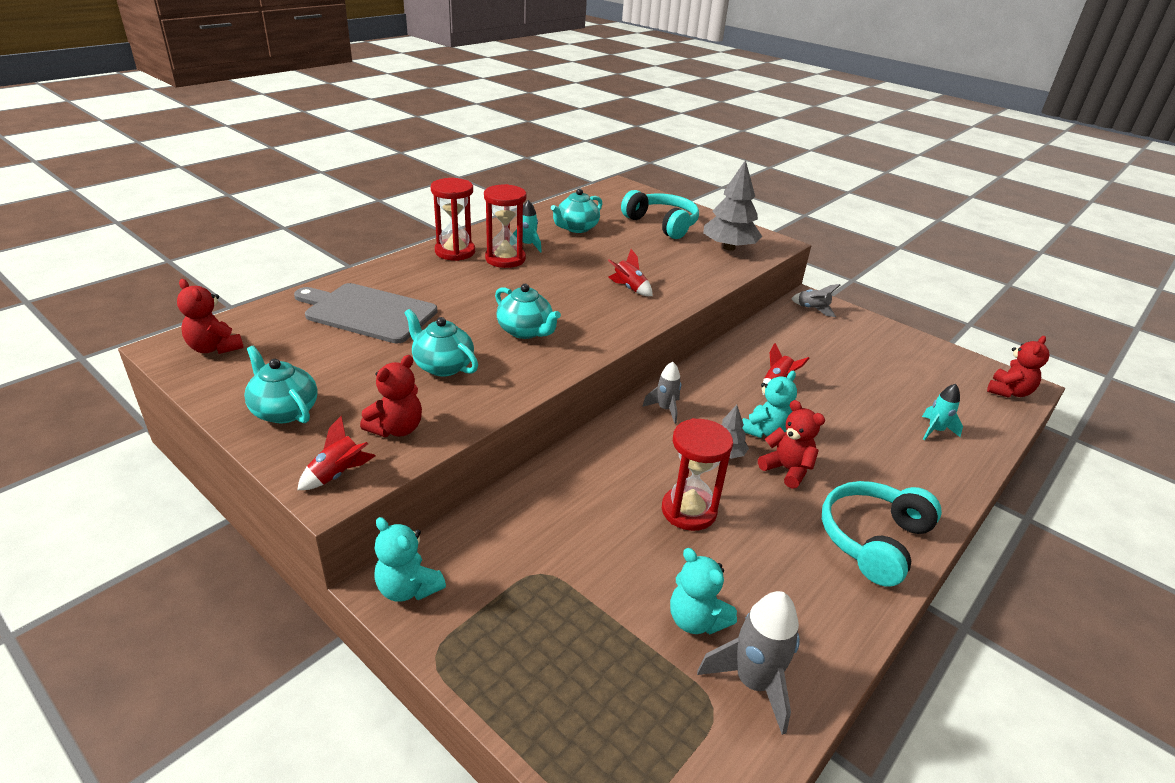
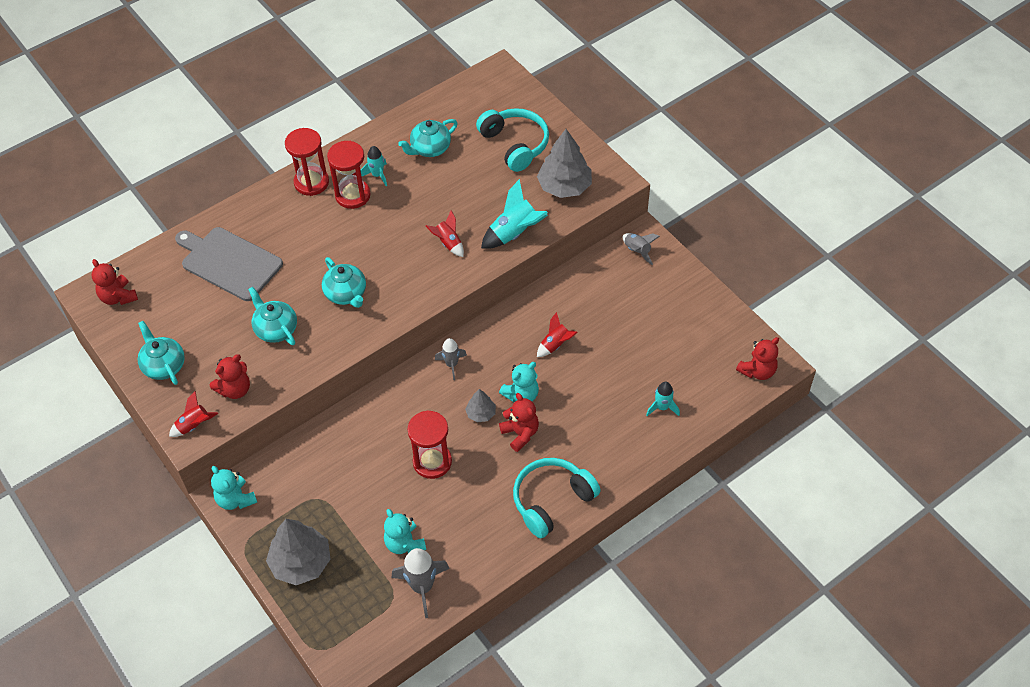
camera: 15 degrees right, 20 degrees up
none -> grey tree [266,519,330,585]
none -> turquoise rocket [481,179,548,249]

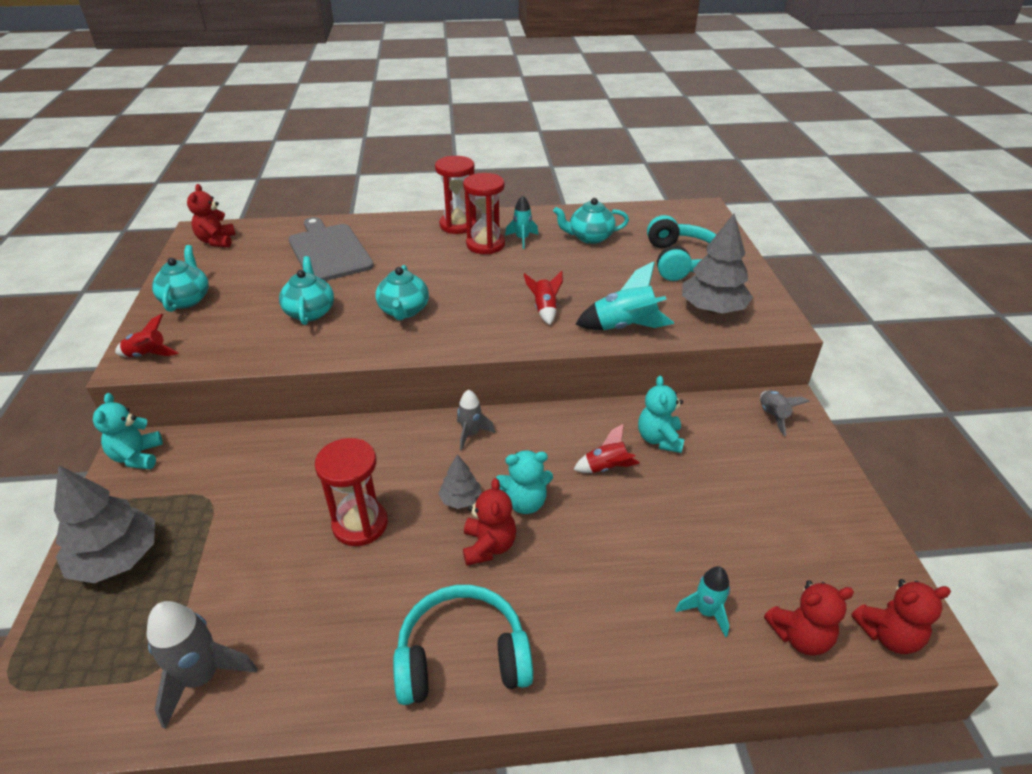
camera: 30 degrees right, 15 degrees down
red teddy bear [210,354,250,399] -> red teddy bear moved to [764,580,854,656]
turquoise teddy bear [384,509,426,554] -> turquoise teddy bear moved to [638,376,684,453]

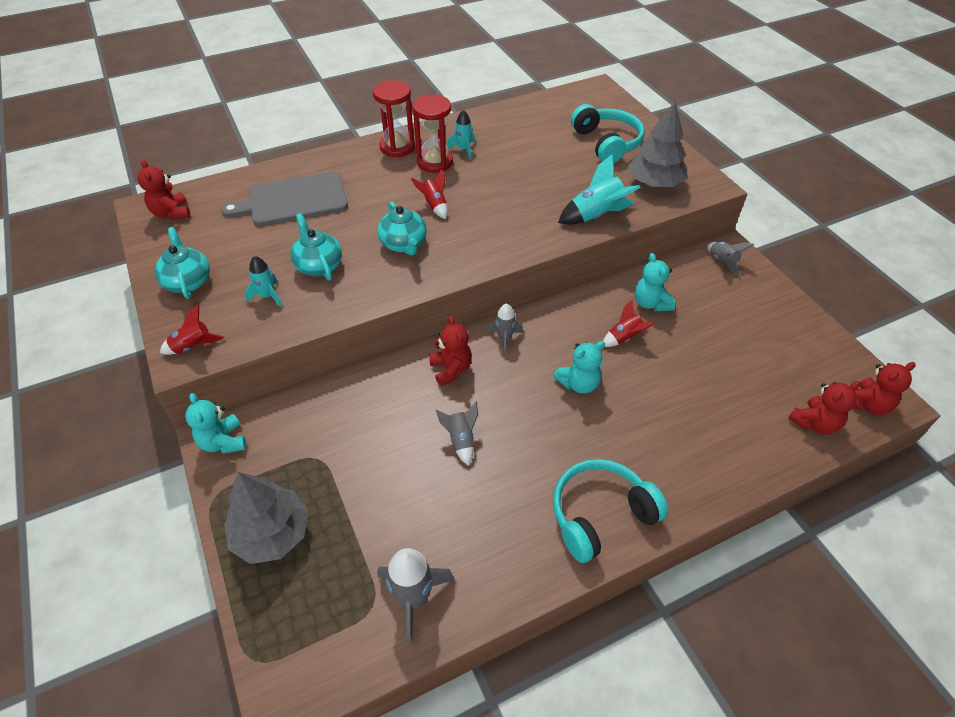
camera: 20 degrees left, 10 degrees up
grey cutting board [289,217,374,281] -> grey cutting board turned 60 degrees counterclockwise [221,171,348,226]
red hourglass [315,438,388,546] -> grey rocket [436,402,478,466]
grey tree [438,454,481,509] -> none
red teddy bear [463,478,516,565] -> red teddy bear moved to [429,316,472,387]
red rocket [524,271,563,325] -> red rocket moved to [411,169,448,219]
turquoise teapot [553,198,629,244] -> none
turquoise rocket [675,566,730,637] -> turquoise rocket moved to [245,256,283,307]

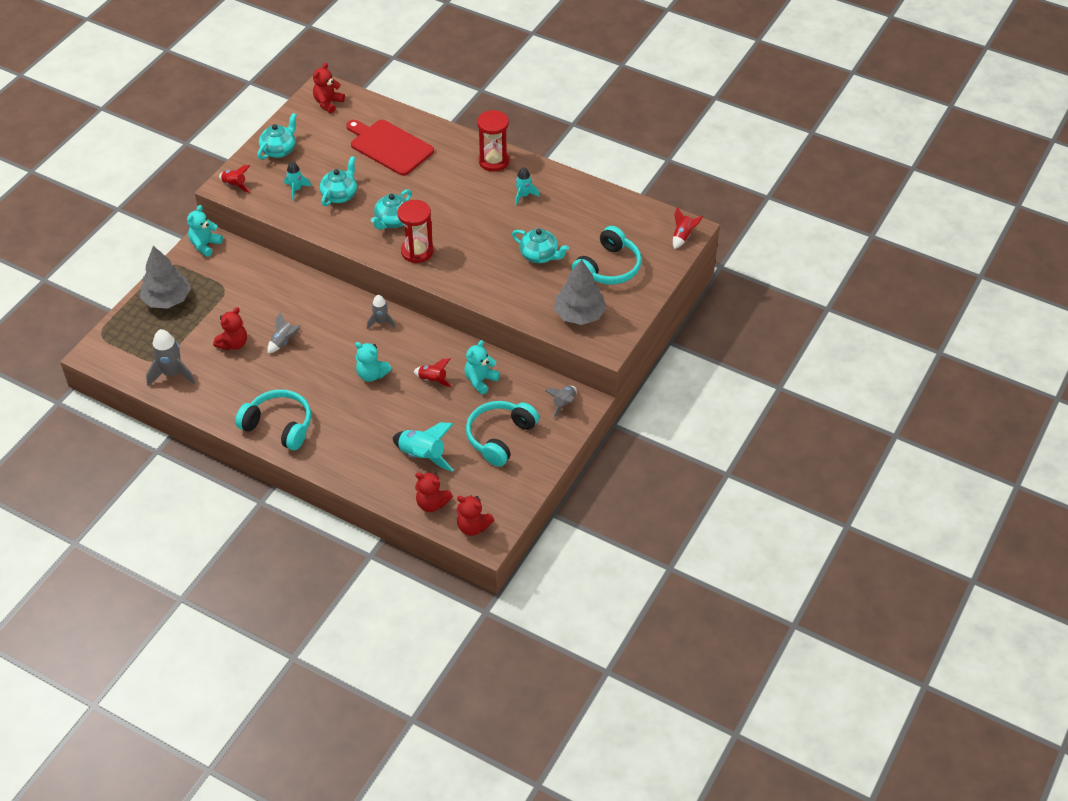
camera: 55 degrees right, 0 degrees up
grey cutting board [221,171,348,226] -> red cutting board [346,120,434,176]
red rocket [411,169,448,219] -> red rocket moved to [673,207,703,249]
red hourglass [412,95,453,173] -> red hourglass moved to [397,200,433,263]
red teddy bear [429,316,472,387] -> red teddy bear moved to [213,307,247,350]
turquoise rocket [558,155,641,225] -> turquoise rocket moved to [393,422,454,472]
none -> turquoise headphones [466,401,539,467]
none -> turquoise teapot [512,228,569,263]

